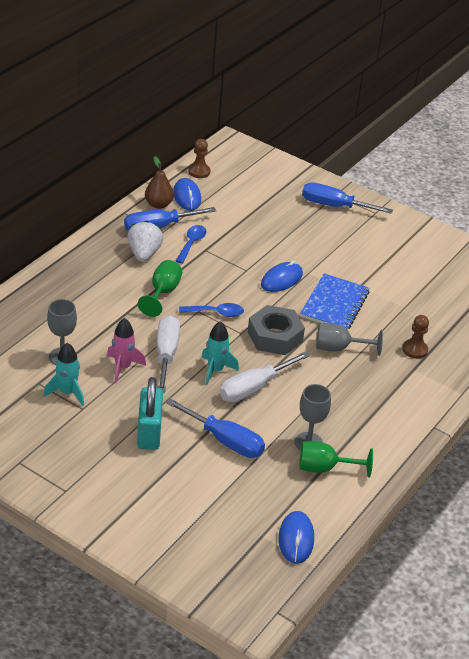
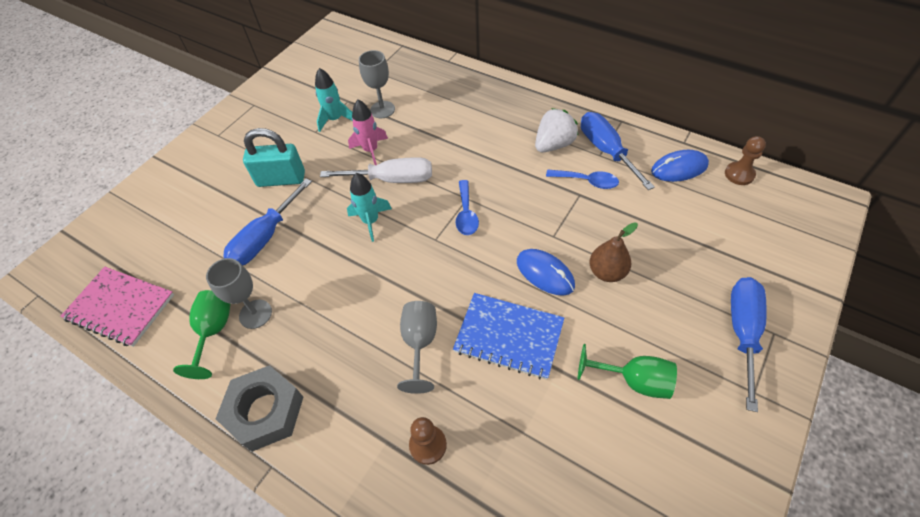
camera: 95 degrees right, 15 degrees up
white strawberry [127,220,163,262] -> white strawberry turned 45 degrees counterclockwise [535,108,578,152]
green goblet [138,260,182,317] -> green goblet moved to [577,344,677,399]
brown pear [145,156,174,209] -> brown pear moved to [589,222,638,282]
white screwdriver [220,352,310,402] -> none
grey nut [248,305,305,355] -> grey nut moved to [216,365,303,452]
blue mouse [278,511,314,564] -> pink notebook [61,267,174,347]

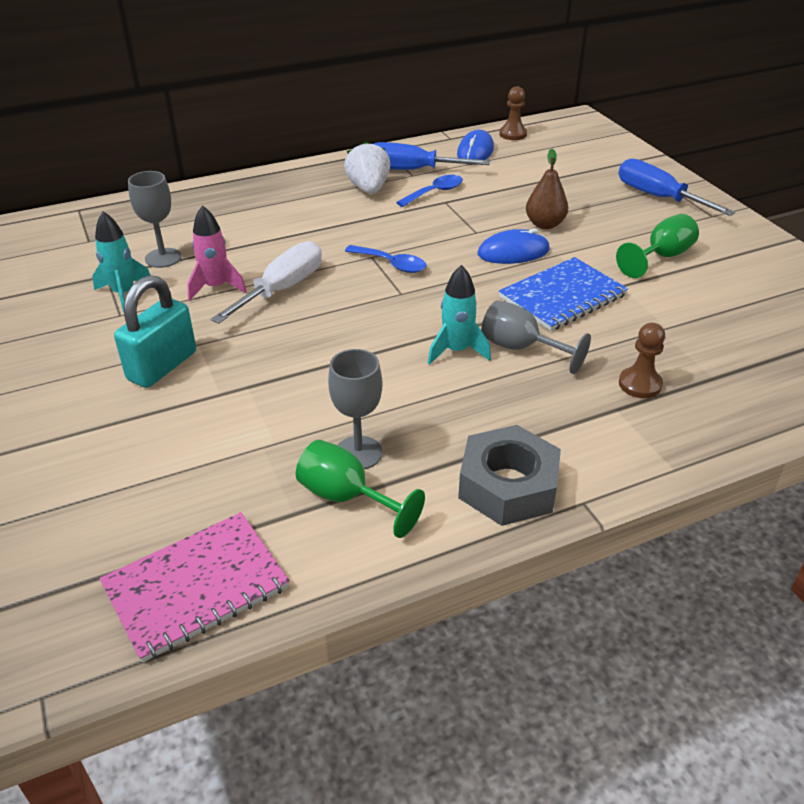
camera: 60 degrees left, 15 degrees down
blue screwdriver [223,178,312,265] -> none
turquoise rocket [347,173,392,242] -> turquoise rocket moved to [428,265,491,365]

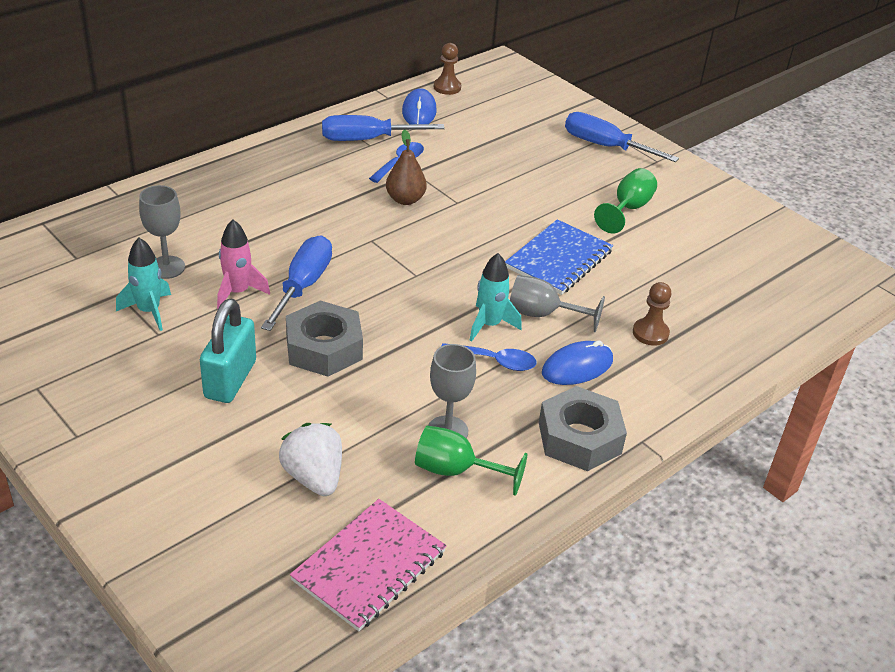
camera: 20 degrees left, 0 degrees up
white screwdriver [211,241,322,324] -> blue screwdriver [261,235,332,331]
white strawberry [344,141,390,194] -> white strawberry moved to [279,423,342,496]
blue spoon [345,245,426,273] -> blue spoon moved to [442,343,537,371]
blue mouse [477,228,550,264] -> blue mouse moved to [542,340,613,385]
brown pear [526,149,568,229] -> brown pear moved to [386,129,427,205]
none -> grey nut [286,301,363,377]

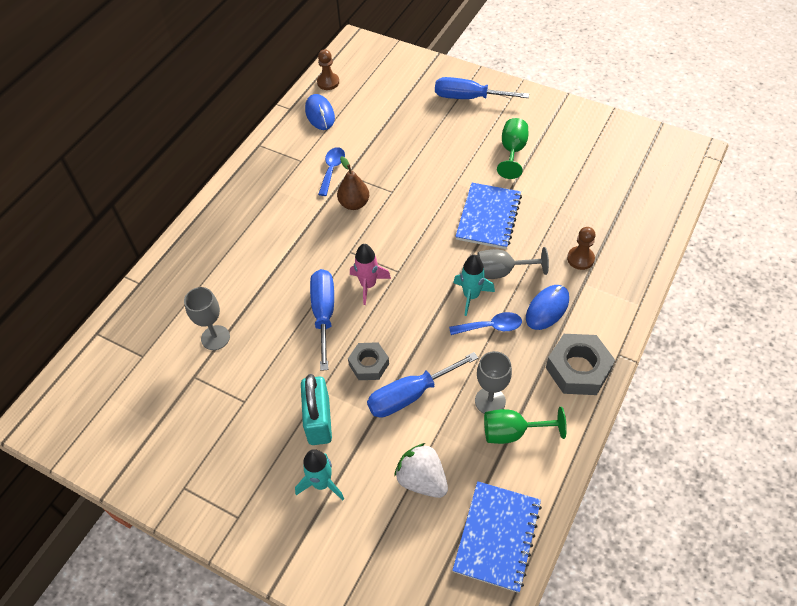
camera: 15 degrees left, 15 degrees up
turquoise rocket [116,238,171,331] -> turquoise rocket moved to [295,449,344,500]
pink rocket [217,220,270,309] -> pink rocket moved to [350,244,391,305]
grey nut [286,301,363,377] -> grey nut [348,342,389,380], size x0.63
pink notebook [290,499,447,631] -> blue notebook [452,481,542,593]
blue screwdriver [322,115,445,141] -> blue screwdriver moved to [367,352,478,418]

